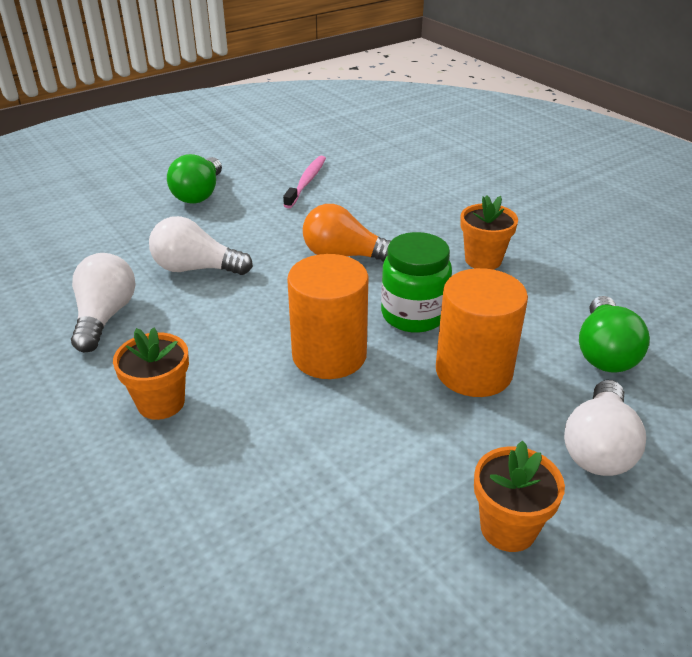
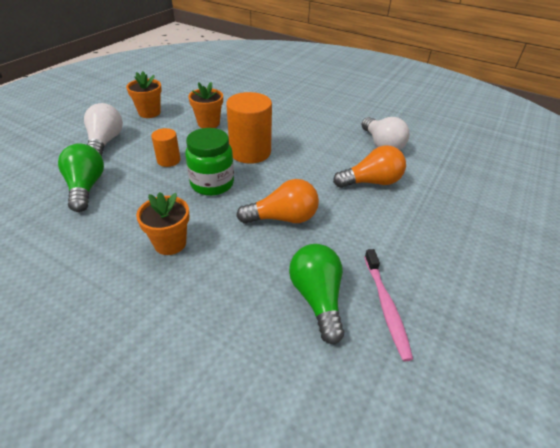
camera: 155 degrees right, 5 degrees up
orange flower pot [113,328,189,420] -> orange flower pot moved to [188,82,223,128]
white light bulb [149,216,253,275] -> orange light bulb [333,146,406,188]
green light bulb [167,154,222,204] -> green light bulb moved to [289,244,344,344]
orange cylinder [436,268,528,397] -> orange cylinder [151,128,181,167], size x0.53

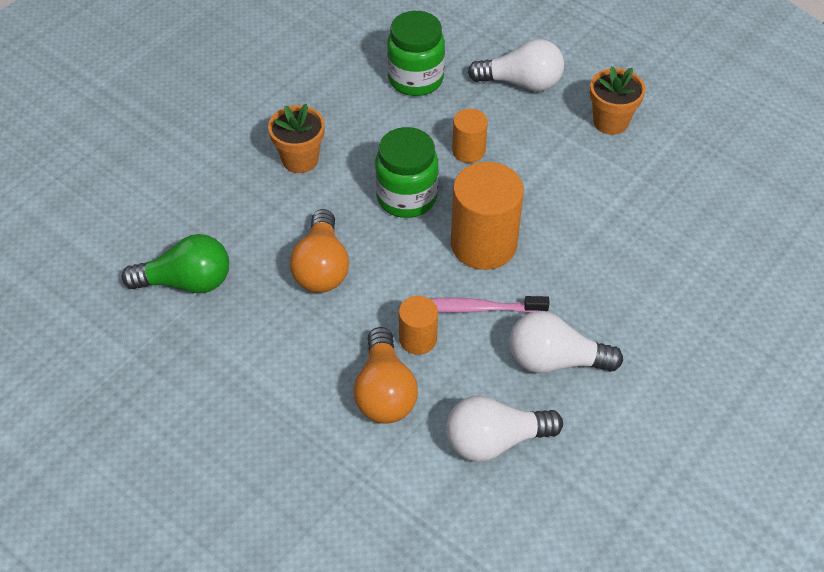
camera: 100 degrees right, 10 degrees up
green light bulb [58,144,104,212] -> green jar [387,11,445,96]
orange flower pot [188,82,223,128] -> none
pink toothbrush [364,249,413,361] -> pink toothbrush moved to [429,296,550,313]
none -> orange cylinder [399,296,438,355]
none -> white light bulb [509,311,623,373]

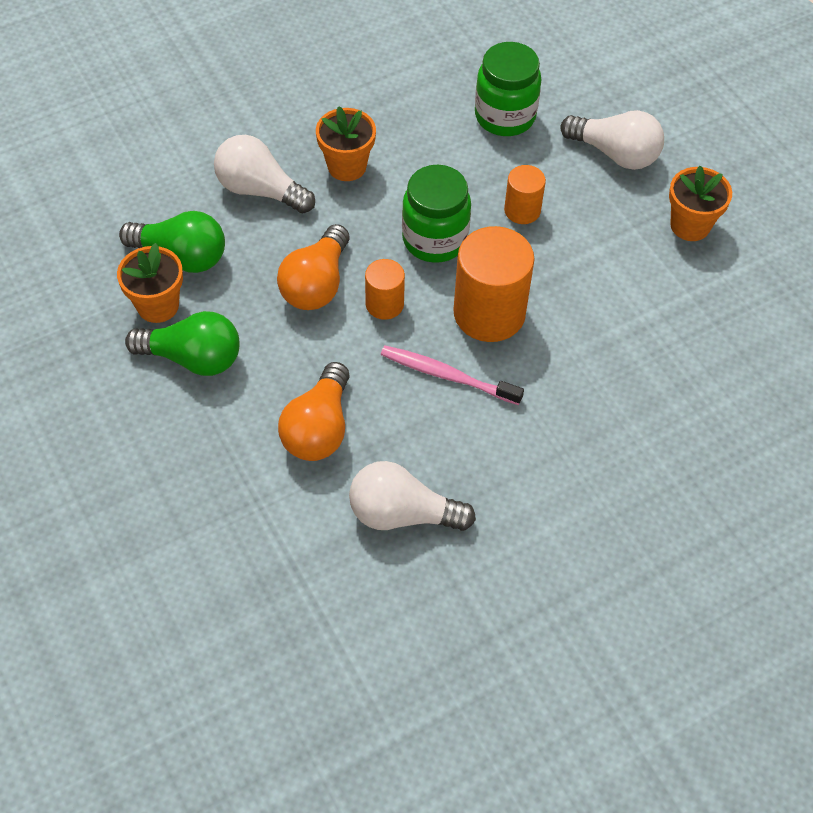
camera: 20 degrees right, 5 degrees up
orange cylinder [399,296,438,355] -> orange cylinder moved to [365,259,405,320]
white light bulb [509,311,623,373] -> white light bulb moved to [214,135,315,214]
none -> orange flower pot [117,243,183,323]
none -> green light bulb [125,311,240,376]

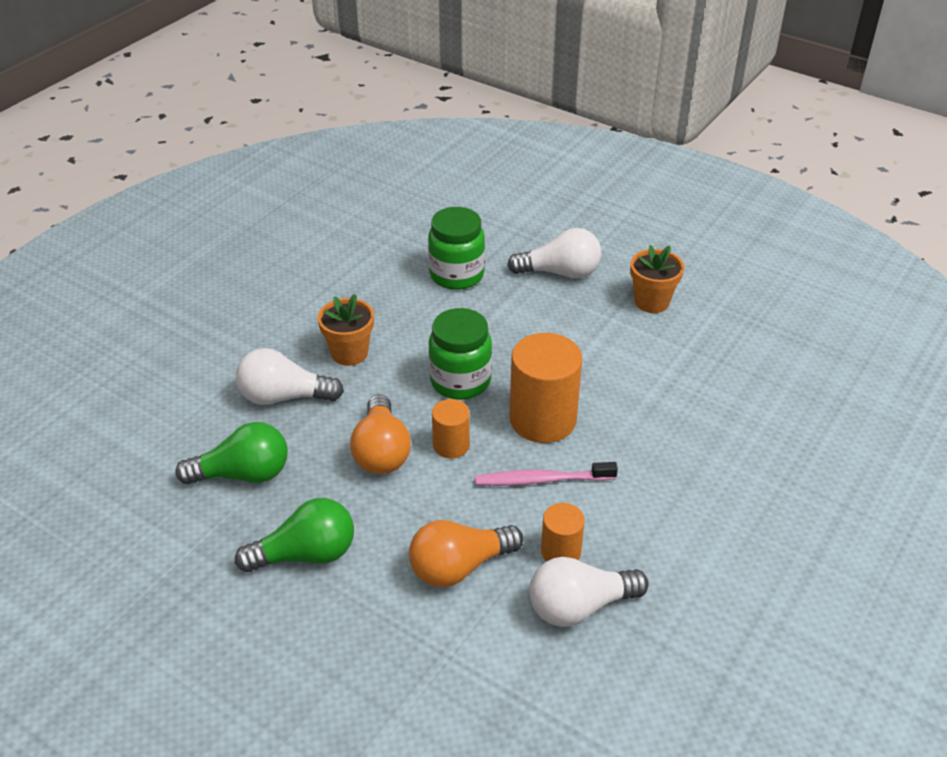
camera: 25 degrees left, 15 degrees down
orange flower pot [117,243,183,323] -> none
orange light bulb [278,362,350,461] -> orange light bulb turned 75 degrees clockwise [409,520,524,588]
orange cylinder [504,165,546,224] -> orange cylinder moved to [541,503,585,561]

